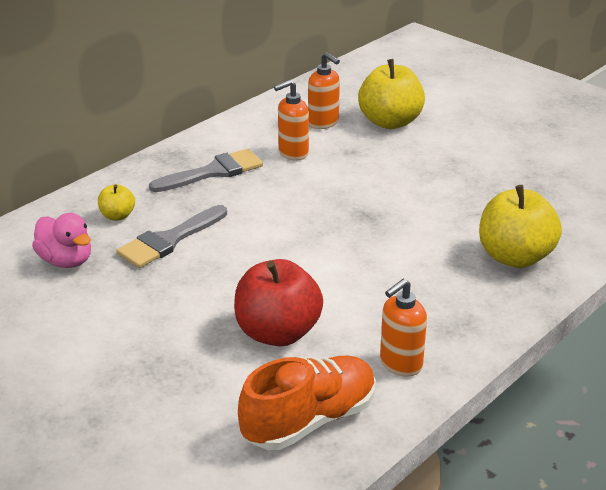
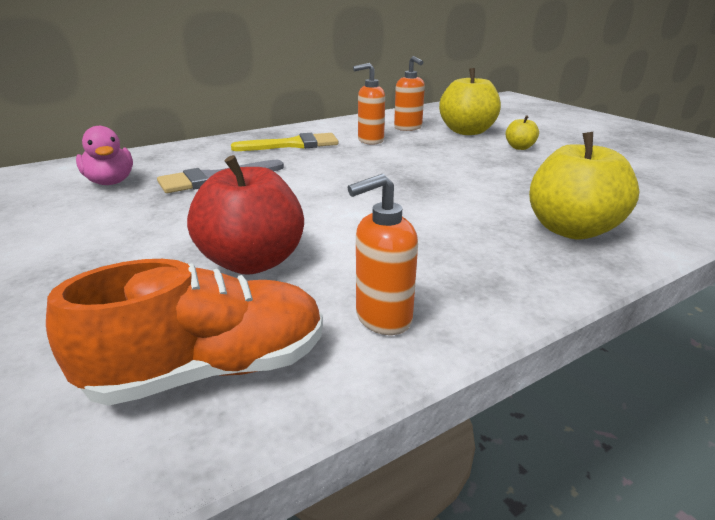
camera: 15 degrees right, 5 degrees down
yellow apple [98,184,135,220] -> yellow apple moved to [506,115,539,150]
grey brush [149,149,263,192] -> yellow brush [231,133,338,151]

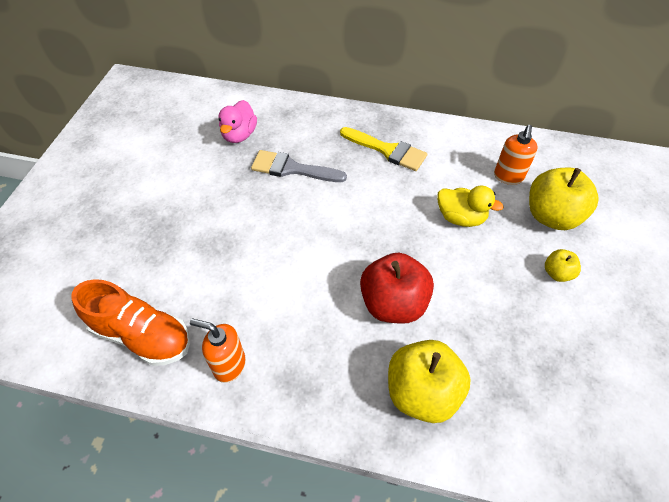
camera: 45 degrees right, 25 degrees up
red apple [187,155,304,275] -> red apple moved to [360,253,434,324]
orange soap dispenser [353,63,385,145] -> none
none -> yellow duck [437,186,504,227]

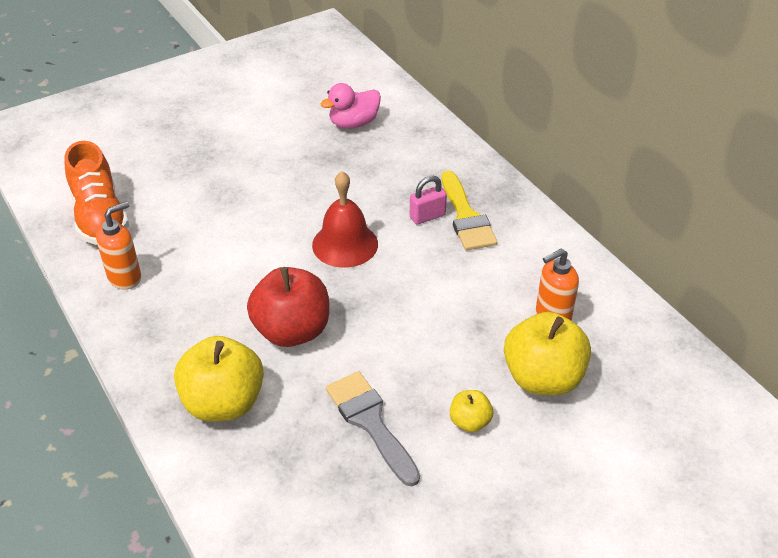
camera: 45 degrees right, 10 degrees down
orange soap dispenser [190,319,246,383] -> orange soap dispenser turned 75 degrees clockwise [96,201,141,290]
grey brush [251,150,347,182] -> grey brush moved to [326,371,420,486]
yellow duck [437,186,504,227] -> none
none -> red bell [312,171,378,268]
none -> pink padlock [410,176,447,224]

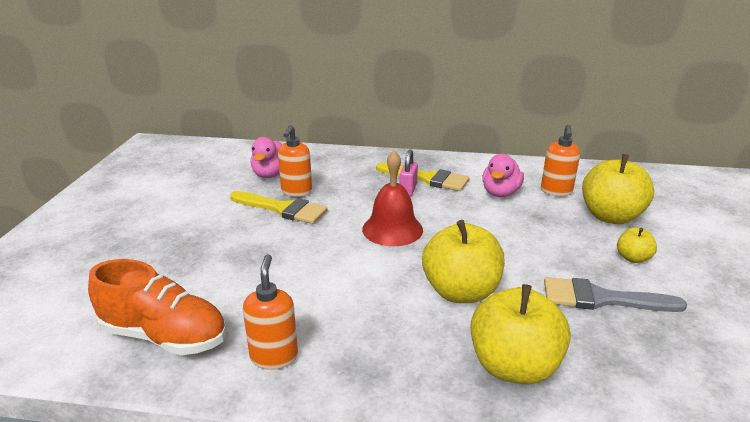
camera: 50 degrees left, 15 degrees down
red apple [247,267,329,347] -> yellow apple [422,220,505,303]
none -> yellow brush [230,191,328,224]
none -> orange soap dispenser [278,125,312,197]
none -> pink duck [482,154,524,197]

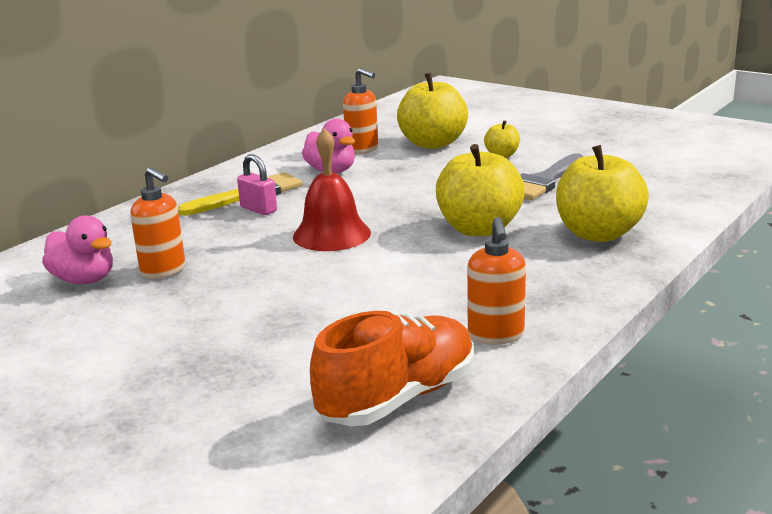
camera: 60 degrees left, 5 degrees down
yellow brush [230,191,328,224] -> none
orange soap dispenser [243,254,298,370] -> orange soap dispenser turned 120 degrees counterclockwise [467,217,526,345]

